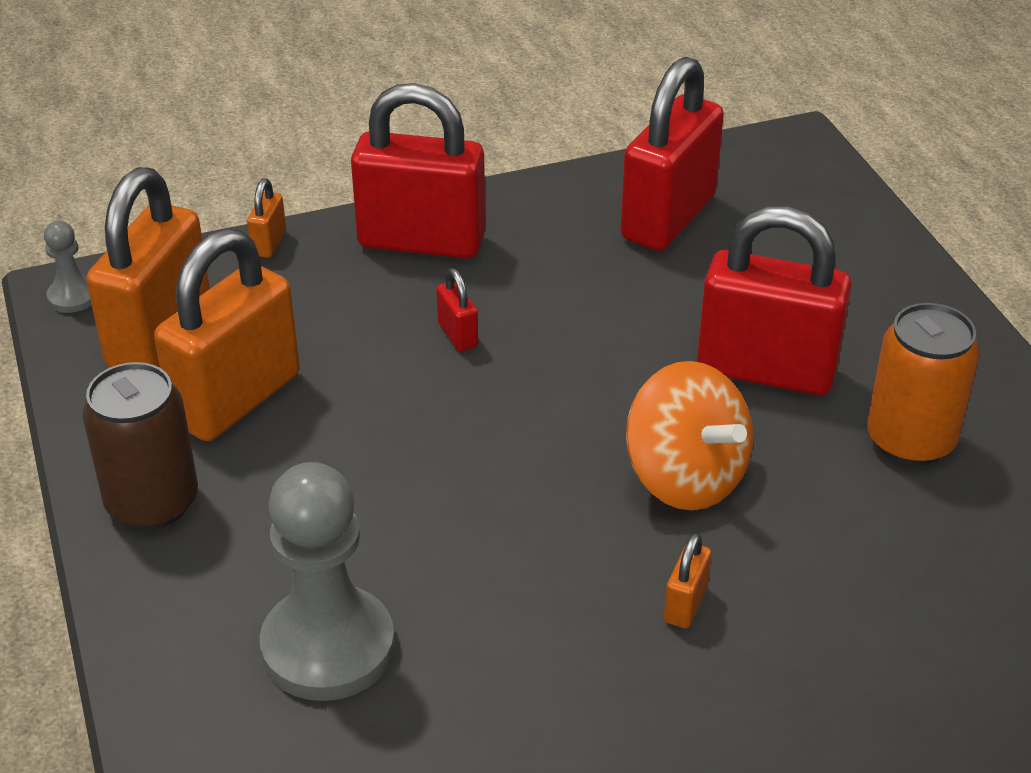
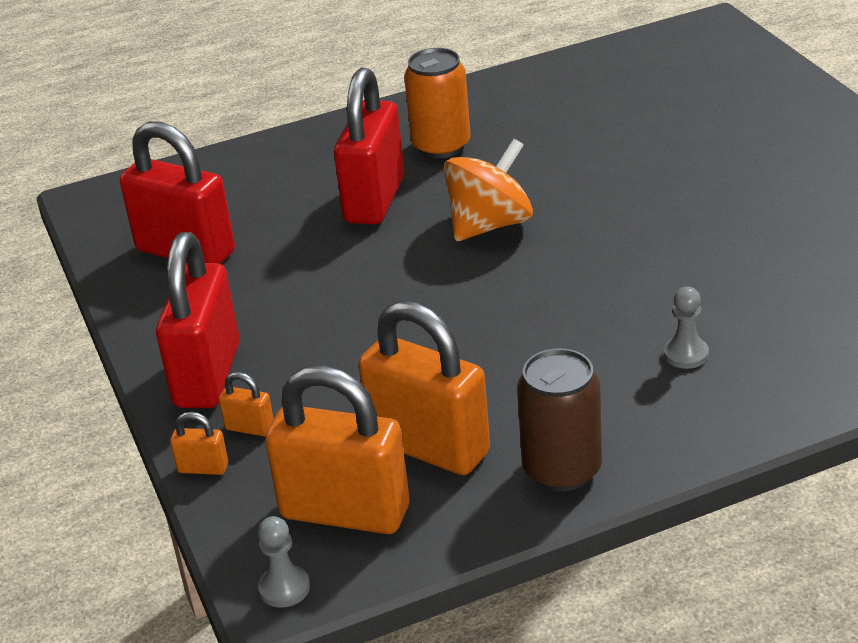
camera: 90 degrees left, 5 degrees down
grey pawn [260,462,395,701] -> grey pawn [664,286,709,369], size x0.47
red padlock [436,268,478,351] -> none
orange padlock [664,533,712,628] -> orange padlock moved to [219,372,274,436]

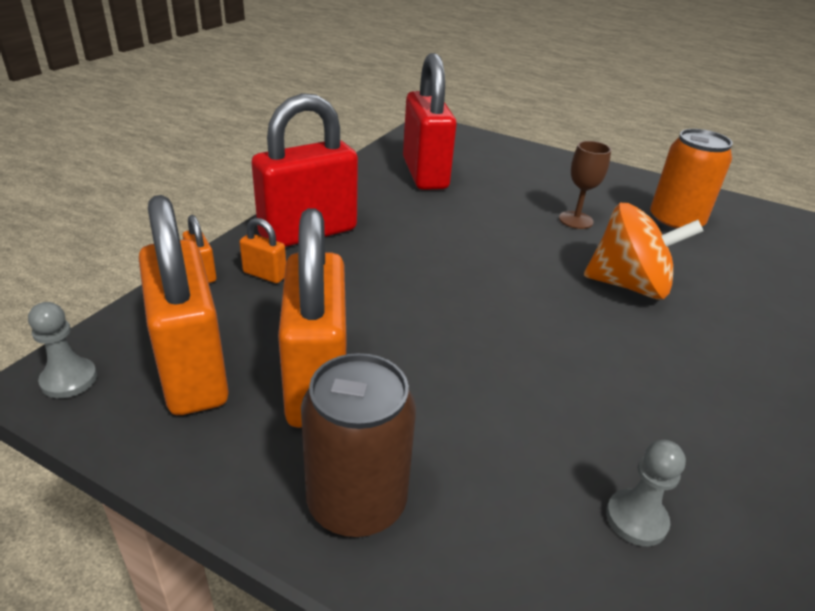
camera: 45 degrees right, 0 degrees up
orange padlock [219,372,274,436] -> orange padlock turned 45 degrees counterclockwise [239,218,286,283]
red padlock [334,68,404,225] -> brown goblet [559,141,611,229]

